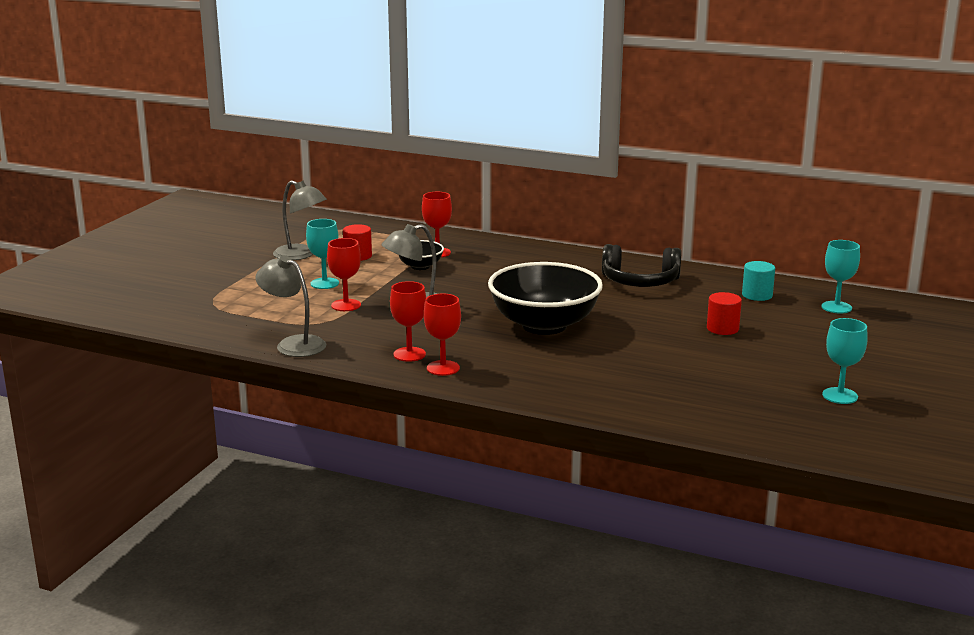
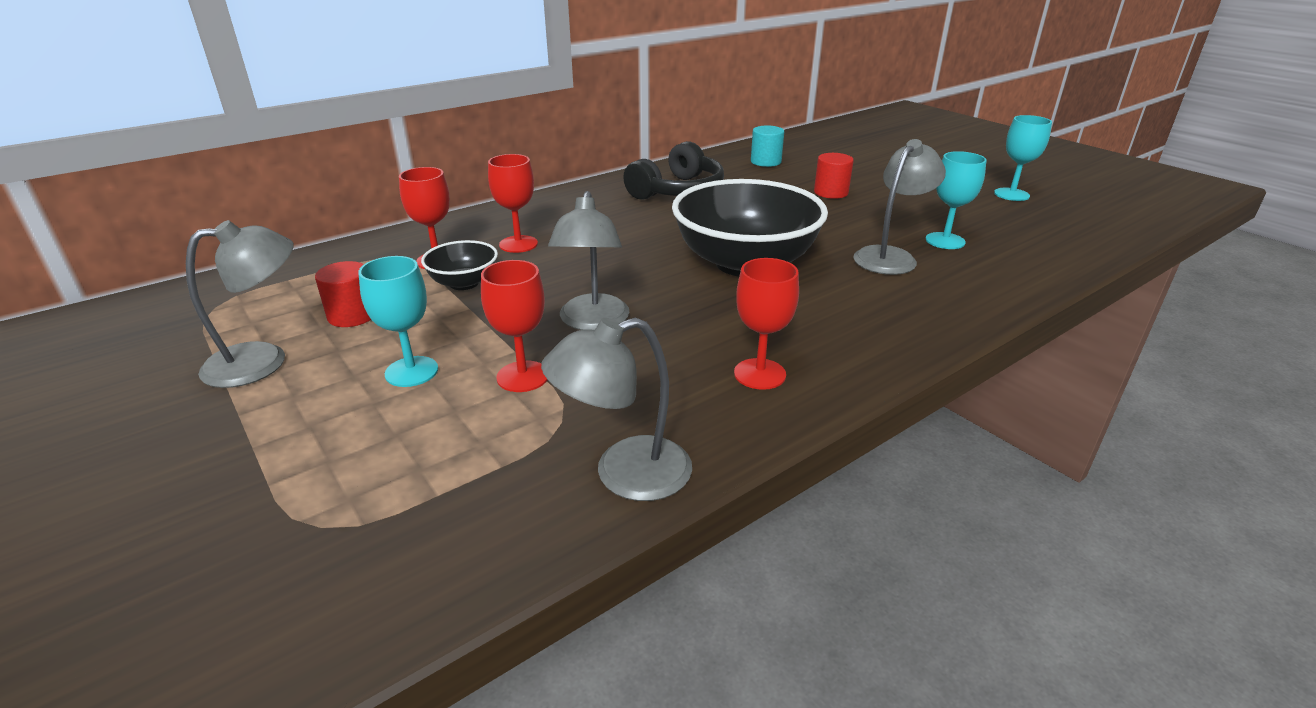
camera: 60 degrees left, 10 degrees up
red goblet [424,294,461,376] -> red goblet moved to [488,154,538,253]
turquoise goblet [821,240,860,314] -> turquoise goblet moved to [926,151,987,249]
none -> grey lamp [853,139,946,275]

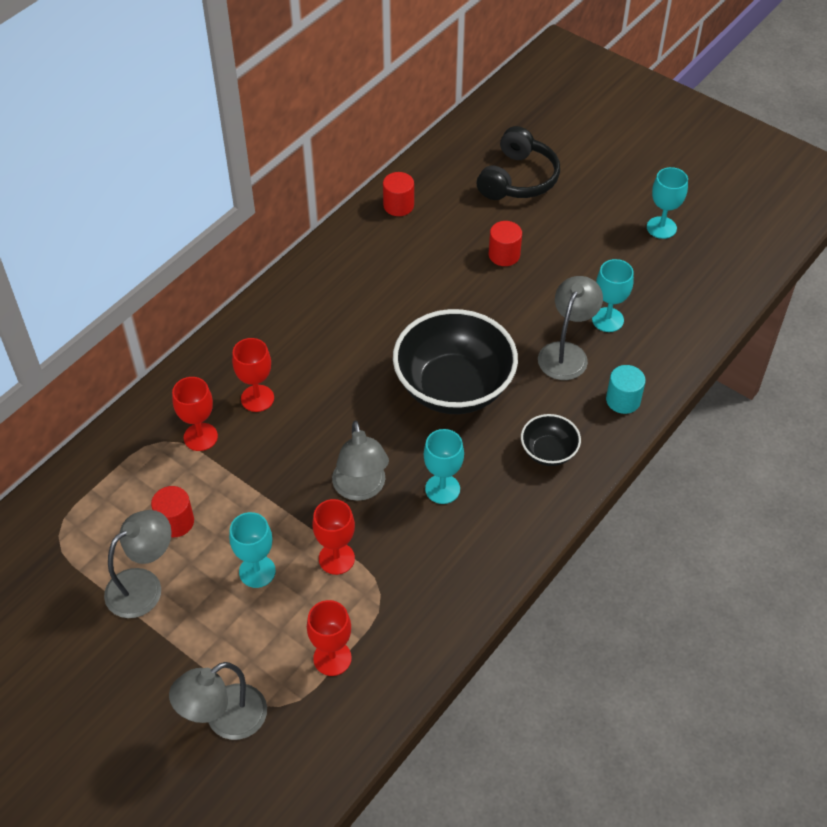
camera: 15 degrees left, 20 degrees up
black bowl [421,240,498,290] -> black bowl moved to [521,414,581,466]
grey lamp [541,318,692,501] -> grey lamp moved to [169,662,267,740]
black headphones [623,141,724,200] -> black headphones moved to [477,126,560,200]
red goblet [734,258,799,390] -> red goblet moved to [307,600,352,676]
turquoise cylinder [751,126,784,167] -> turquoise cylinder moved to [606,365,646,414]
none -> red cylinder [383,172,414,216]
none -> turquoise goblet [424,429,464,504]

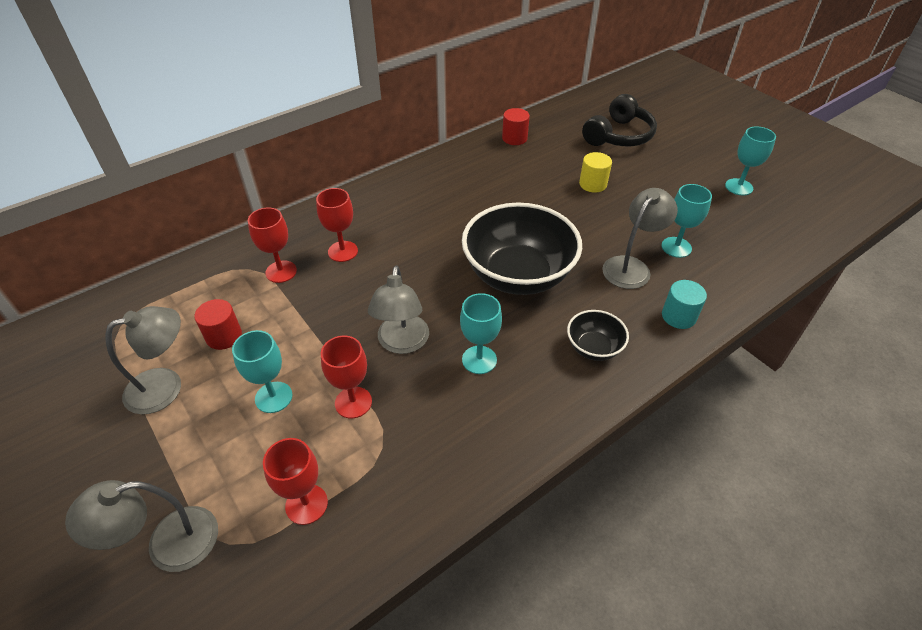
camera: 15 degrees right, 5 degrees down
red cylinder [489,221,522,266] -> yellow cylinder [579,152,612,193]

